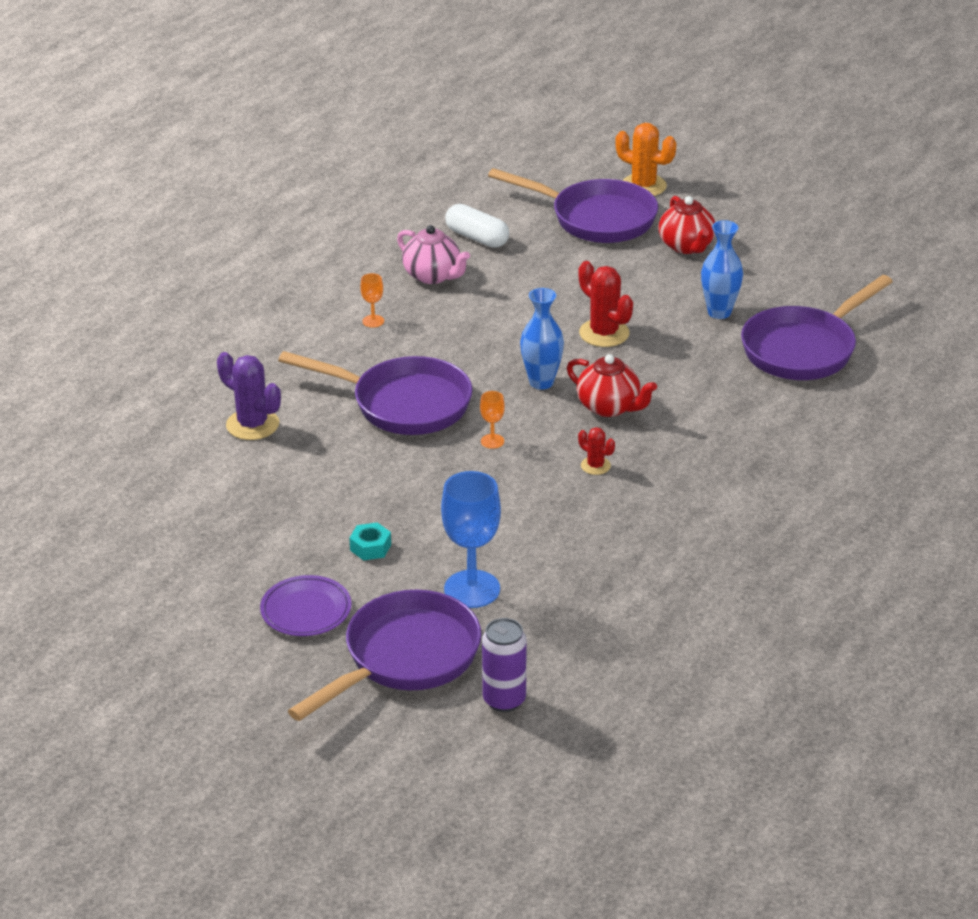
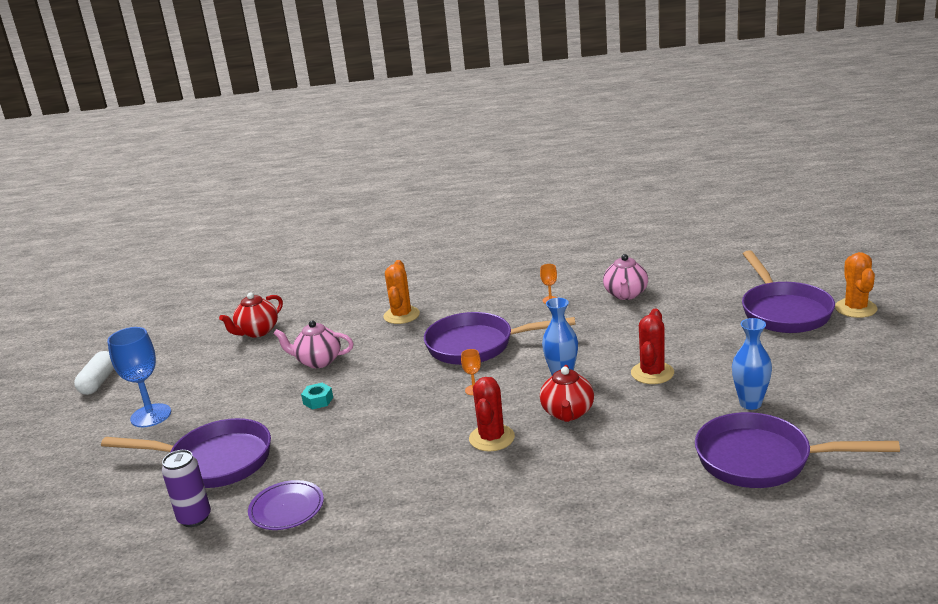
camera: 60 degrees right, 10 degrees down
purple cactus [217,352,281,440] -> orange cactus [383,260,420,324]
purple plate [260,575,352,636] -> purple plate moved to [248,480,324,530]
purple pan [278,351,472,435] -> purple pan turned 105 degrees clockwise [424,312,576,365]
blue goblet [441,471,501,608] -> blue goblet moved to [107,327,171,427]
white capsule [445,204,509,248] -> white capsule moved to [74,351,114,395]
red cactus [578,427,615,475] -> red cactus [469,377,515,451], size x1.82
red teapot [659,196,715,254] -> red teapot moved to [219,293,283,337]
none -> pink teapot [273,320,353,368]

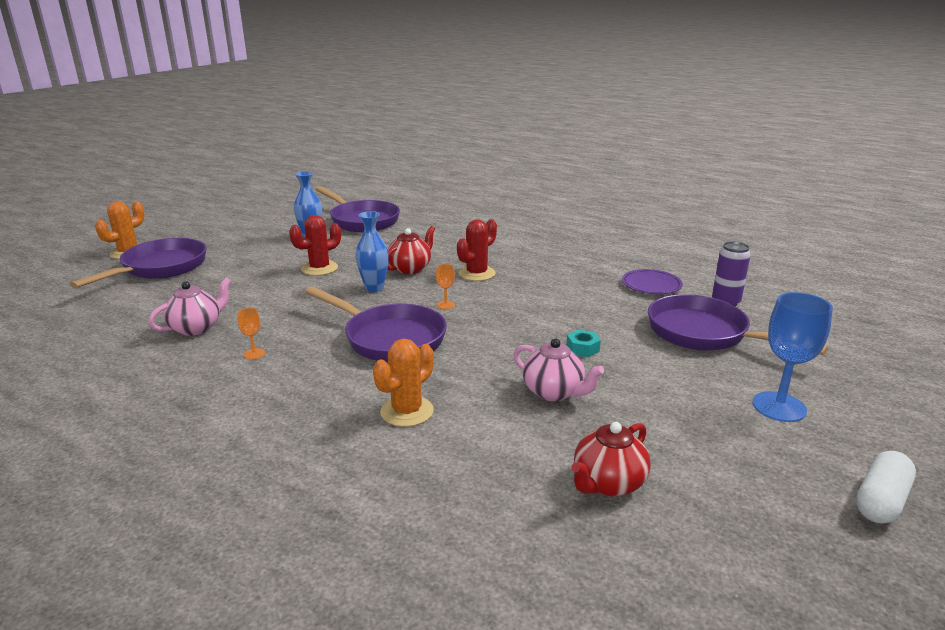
camera: 150 degrees left, 0 degrees up
red teapot [219,293,283,337] -> red teapot turned 150 degrees clockwise [571,422,650,496]

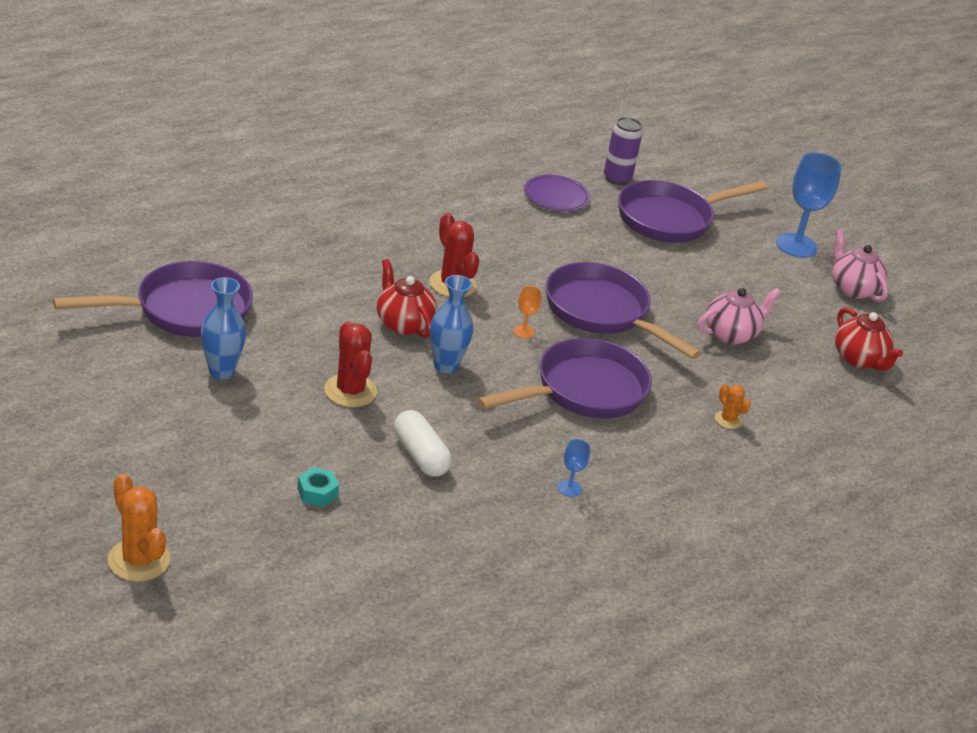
camera: 75 degrees left, 10 degrees up
purple pan [70,238,206,288] -> purple pan moved to [546,262,701,359]
pink teapot [149,277,231,336] -> pink teapot moved to [832,230,888,302]
orange goblet [237,308,265,359] -> blue goblet [558,439,590,497]
orange cactus [373,339,434,427] -> orange cactus [715,384,751,429], size x0.55
turquoise nut [566,330,601,357] -> turquoise nut moved to [297,467,339,507]
white capsule [856,451,916,524] -> white capsule moved to [394,410,452,477]

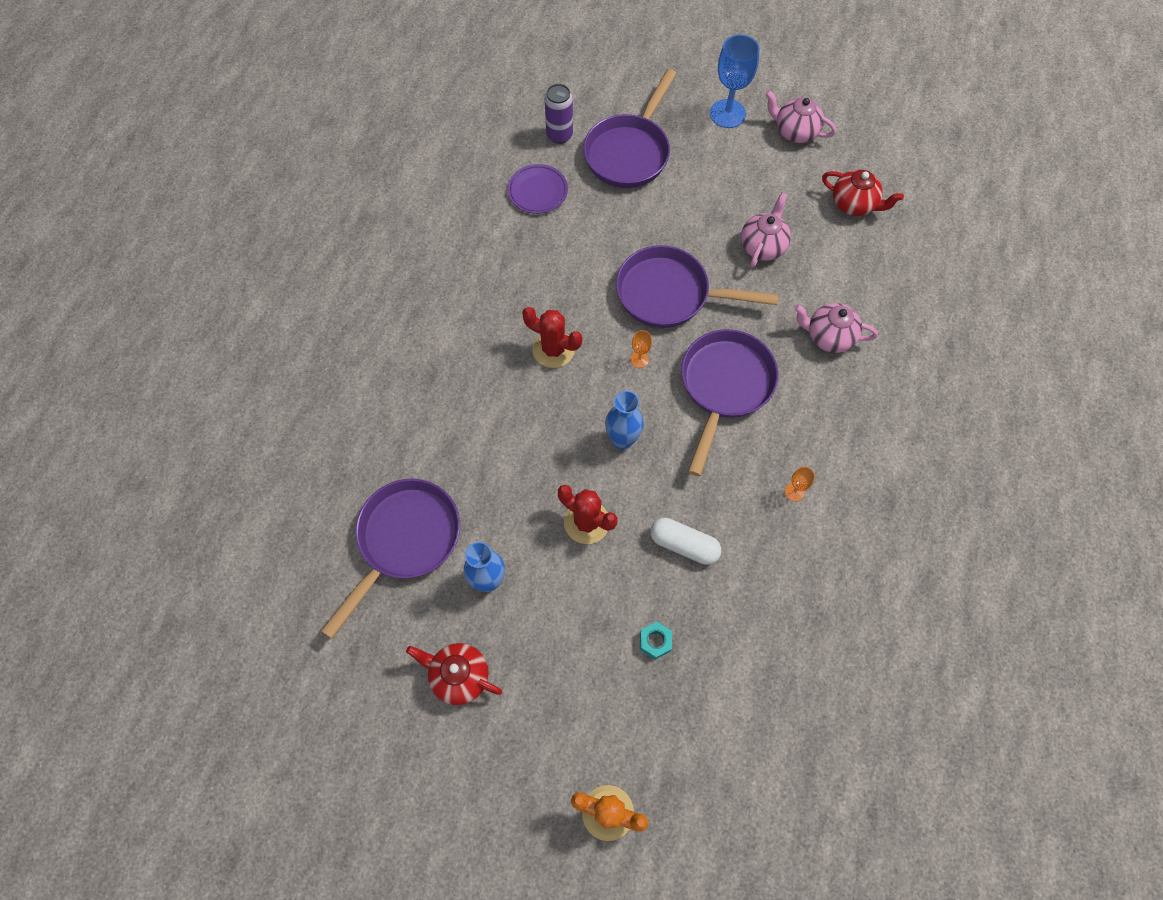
camera: 30 degrees left, 30 degrees up
red teapot [377,259,437,338] -> red teapot moved to [406,643,502,705]
blue goblet [558,439,590,497] -> orange goblet [785,467,815,501]
orange cactus [715,384,751,429] -> pink teapot [794,303,878,353]

